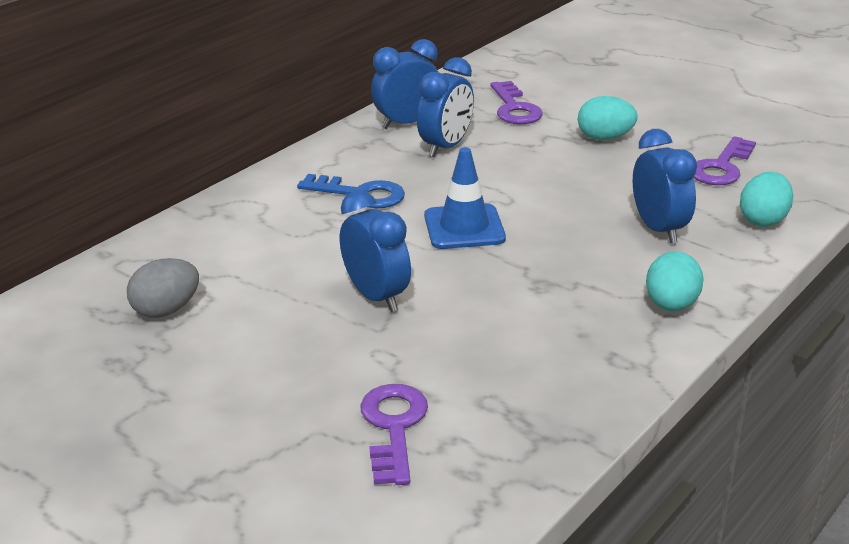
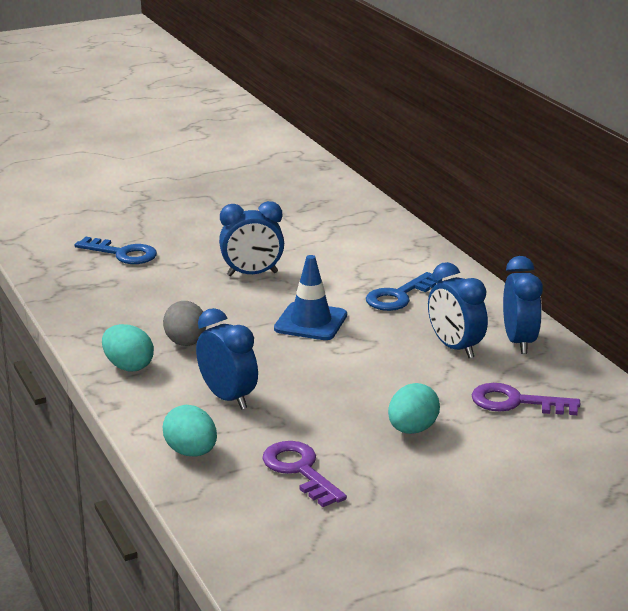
camera: 115 degrees right, 5 degrees down
grey egg [127,258,199,318] -> grey egg moved to [163,301,206,346]
purple key [360,384,428,485] -> blue key [74,237,157,264]
blue clock [633,129,697,244] -> blue clock turned 135 degrees counterclockwise [196,308,258,410]

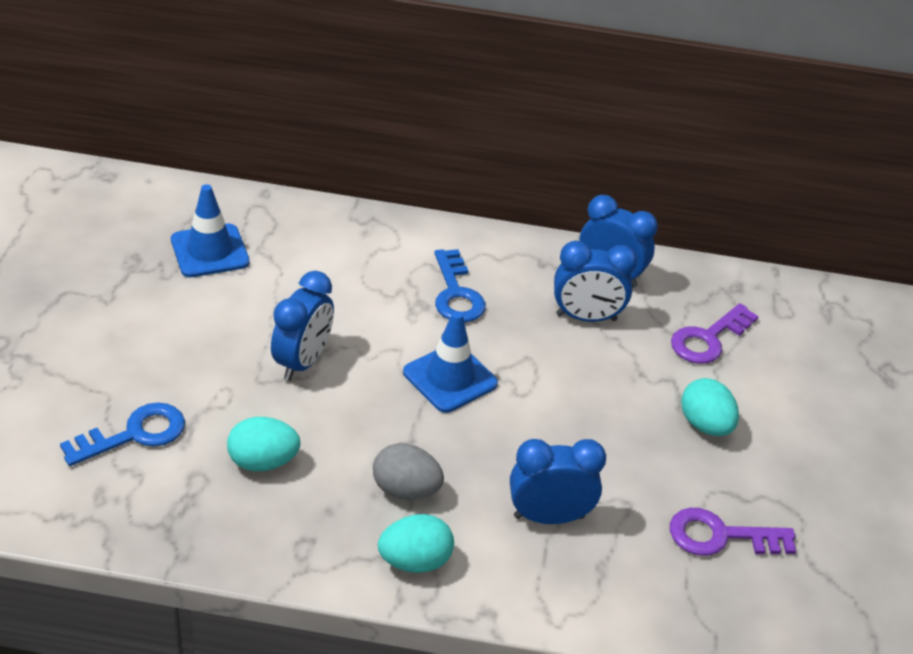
camera: 60 degrees left, 15 degrees up
turquoise egg [163,405,217,456] -> turquoise egg moved to [227,417,301,471]
none -> blue traffic cone [171,184,250,277]

